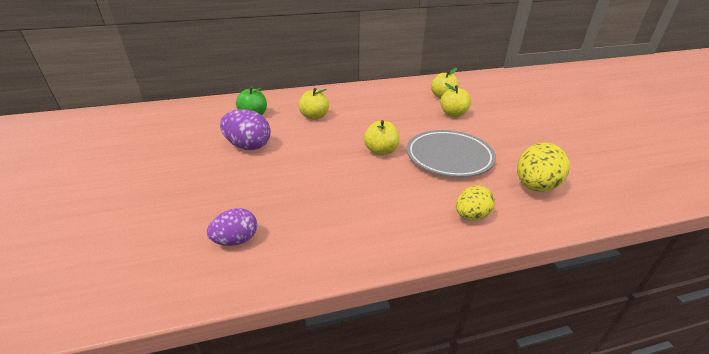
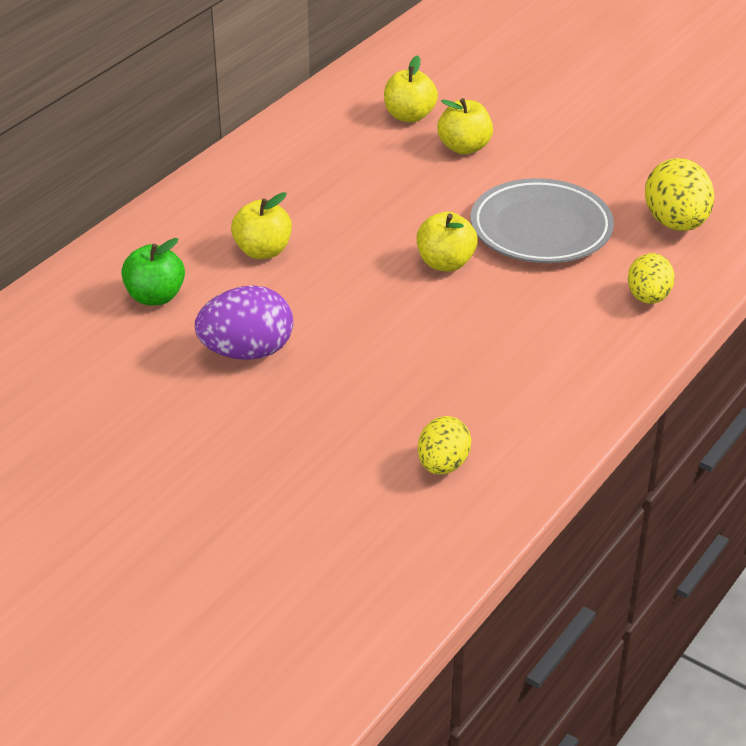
camera: 40 degrees left, 5 degrees up
purple egg [207,208,257,246] -> yellow egg [418,416,471,475]

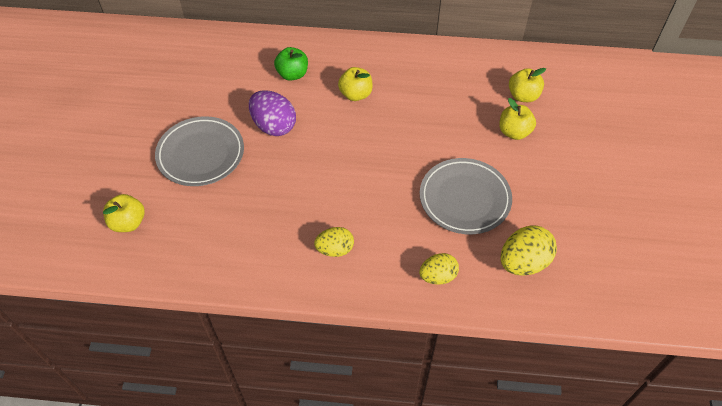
camera: 60 degrees right, 15 degrees up
yellow apple [417,212,478,271] -> yellow apple moved to [103,194,145,232]
yellow egg [418,416,471,475] -> yellow egg moved to [314,227,354,257]
none -> grey plate [155,116,244,186]

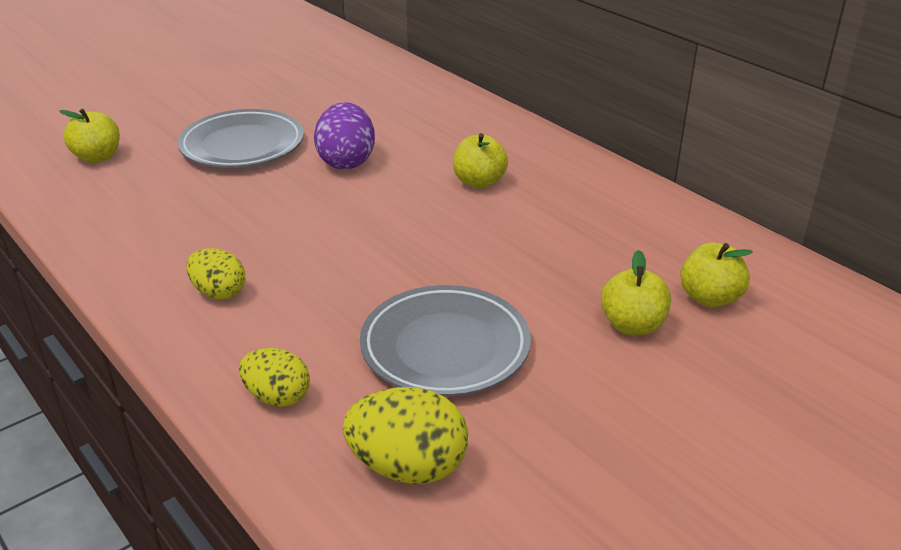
camera: 45 degrees right, 20 degrees down
green apple [274,47,308,81] -> none

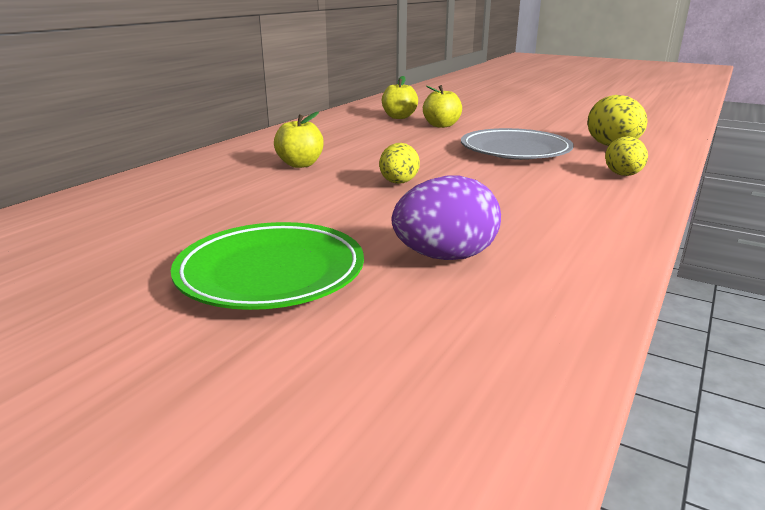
camera: 110 degrees left, 10 degrees down
yellow apple [59,109,120,163] -> none
grey plate [178,109,304,168] -> green plate [171,222,364,310]
yellow egg [187,248,245,300] -> yellow egg moved to [379,143,420,184]
purple egg [314,102,375,170] -> purple egg moved to [392,176,501,260]

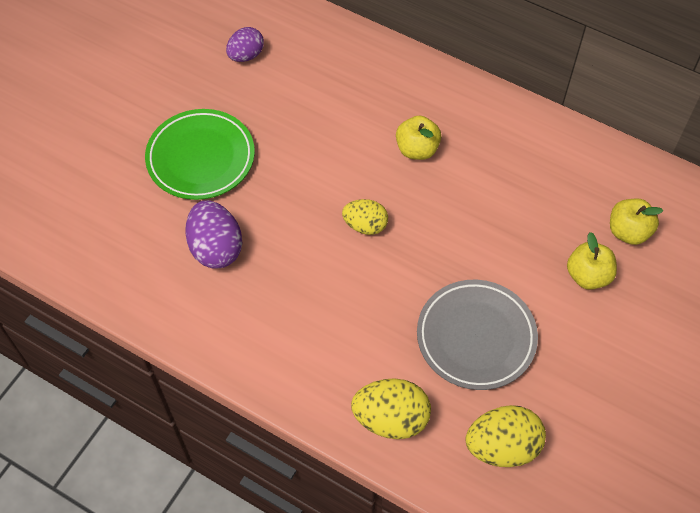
camera: 90 degrees right, 35 degrees up
yellow egg [605,136,648,176] -> yellow egg [351,378,431,439], size x1.53
none -> purple egg [226,27,264,62]

